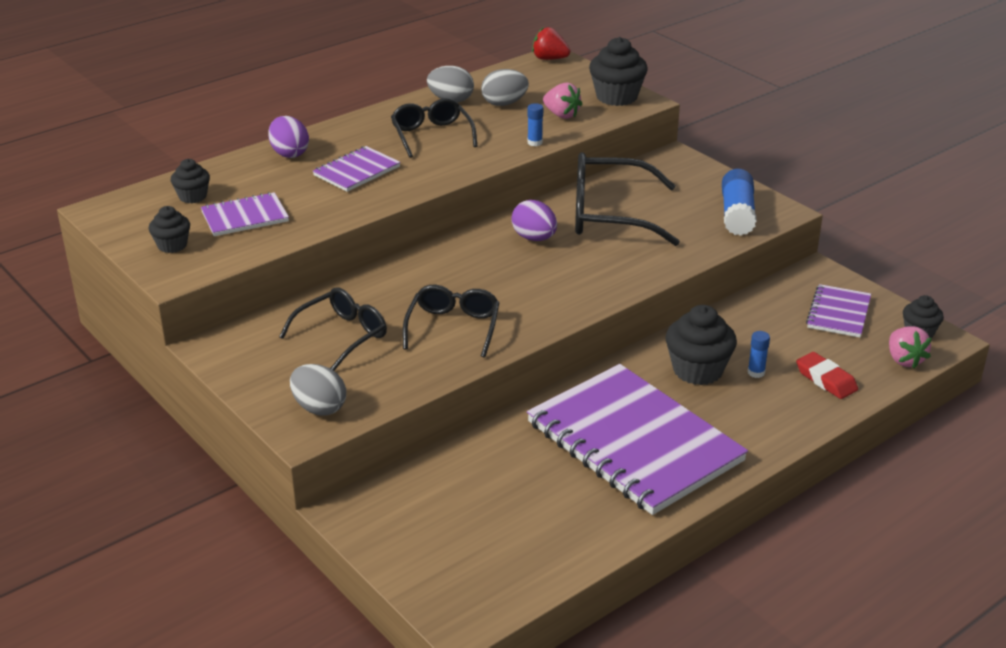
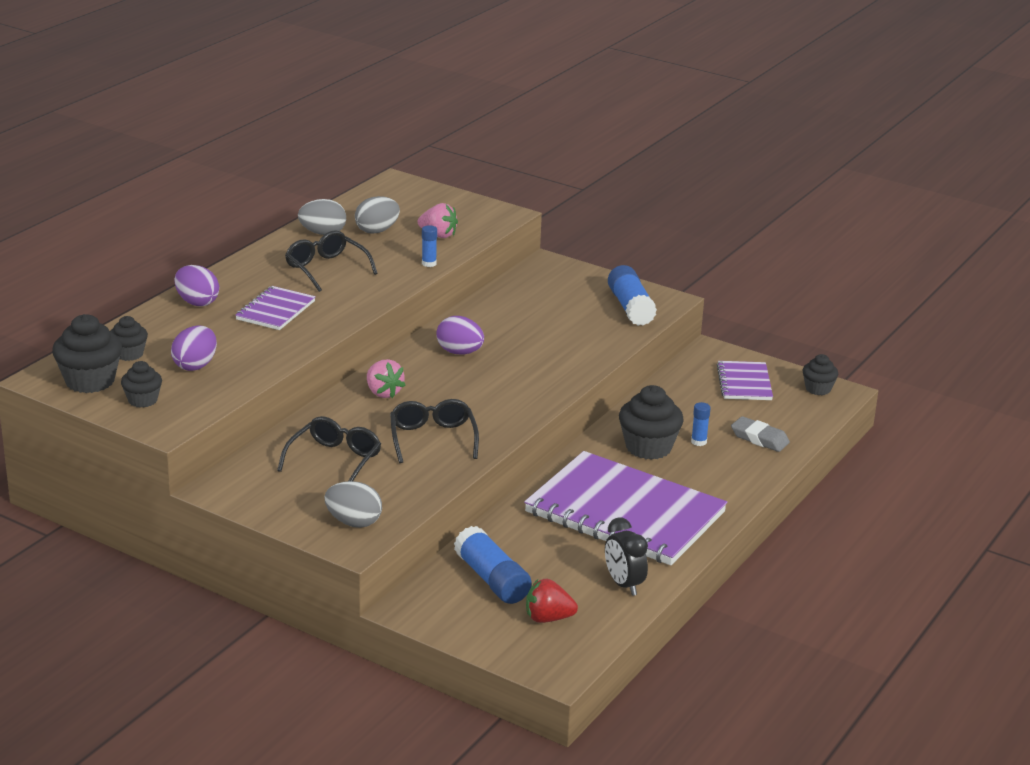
camera: 20 degrees left, 5 degrees down
purple notebook [201,192,289,236] -> purple egg [171,326,217,371]
red strawberry [532,27,570,60] -> red strawberry moved to [526,579,578,623]
black glasses [575,152,680,246] -> none
black cupcake [589,37,648,106] -> black cupcake moved to [52,314,122,393]
red eraser [796,352,858,399] -> grey eraser [731,416,790,452]
pink strawberry [889,326,932,368] -> pink strawberry moved to [367,359,405,398]
none -> blue glue stick [454,526,532,604]
none -> black clock [605,517,648,596]

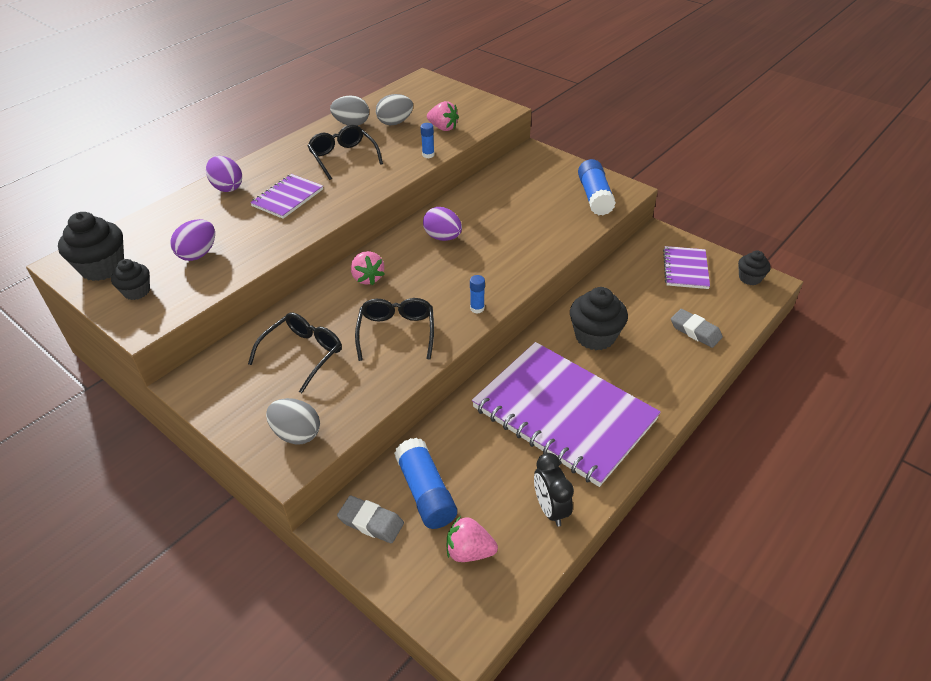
camera: 10 degrees right, 15 degrees up
black cupcake [110,316,148,361] -> none
red strawberry [526,579,578,623] -> pink strawberry [447,516,498,562]
blue glue stick [691,402,711,446] -> blue glue stick moved to [470,275,485,314]
none -> grey eraser [337,496,404,543]

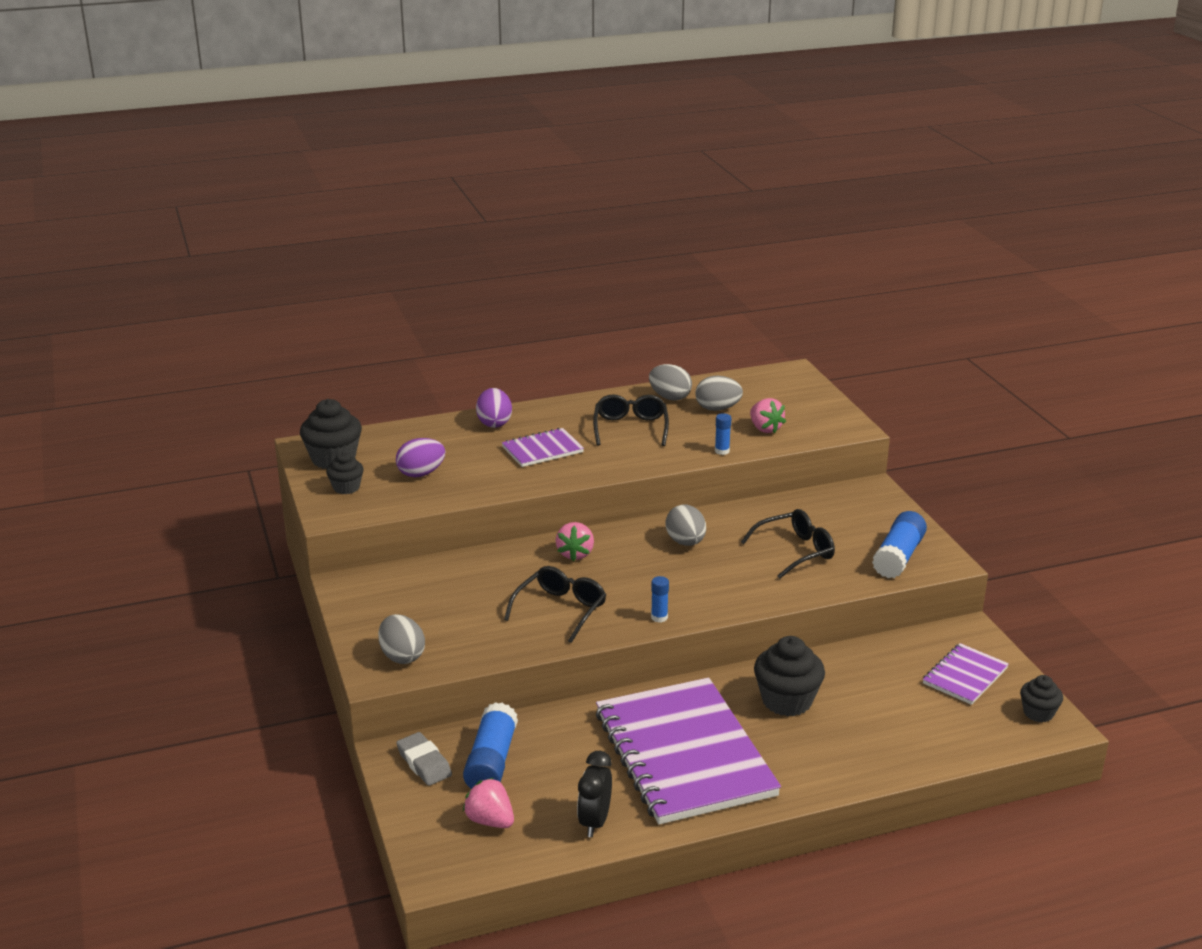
camera: 30 degrees right, 15 degrees down
black glasses [248,312,342,393] -> black glasses moved to [741,509,835,579]
purple egg [423,207,462,241] -> grey egg [665,504,706,546]
grey eraser [671,309,723,348] -> none

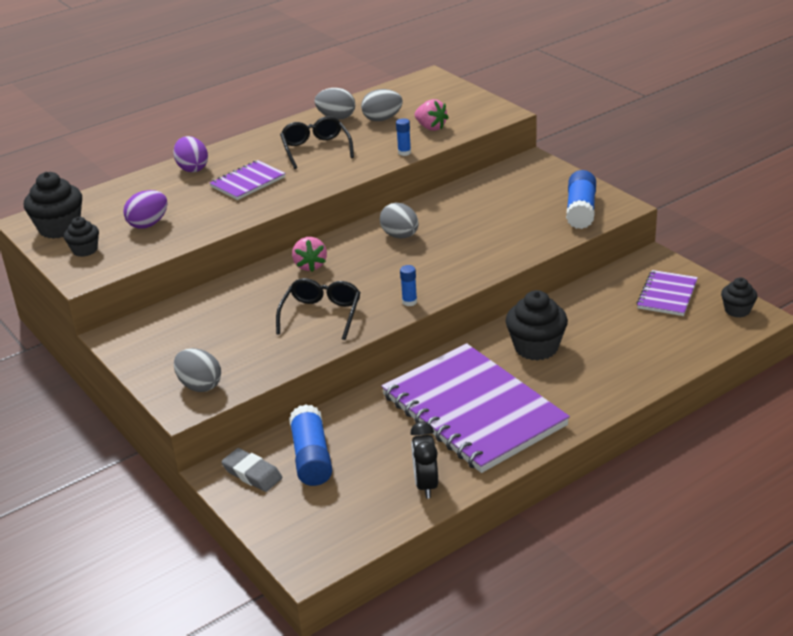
camera: 15 degrees left, 5 degrees up
pink strawberry [463,778,514,828] -> none
black glasses [741,509,835,579] -> none

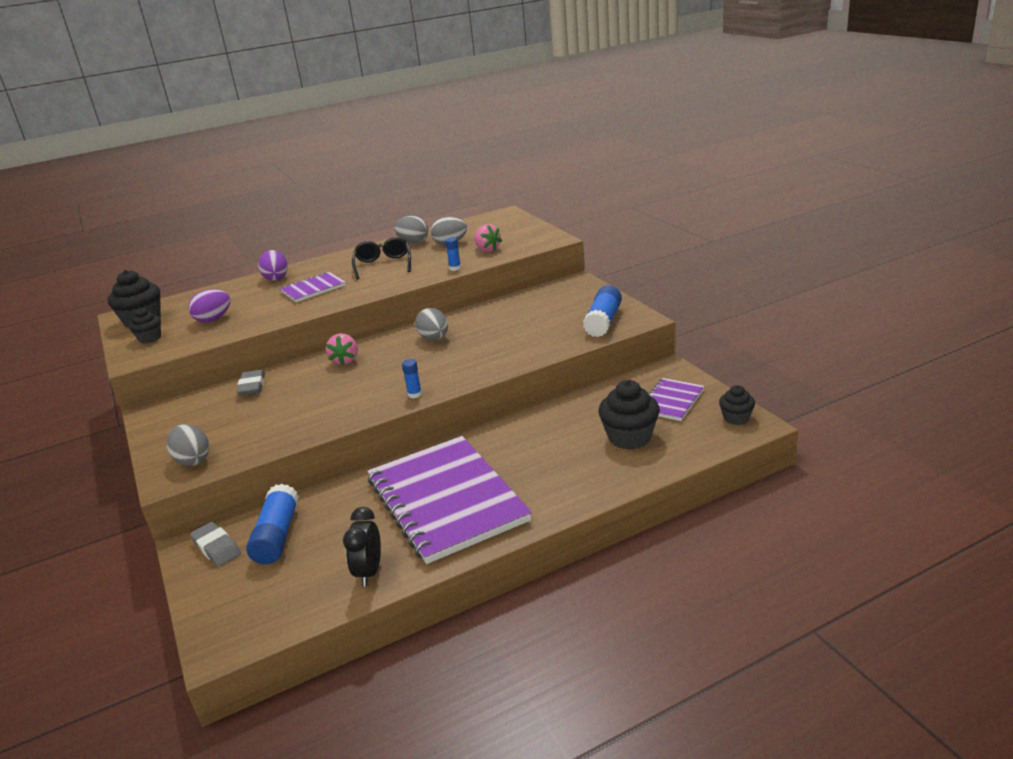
camera: 10 degrees right, 5 degrees down
black glasses [276,278,361,340] -> none
black cupcake [506,290,568,361] -> black cupcake moved to [599,380,660,450]
none -> grey eraser [237,370,265,396]

